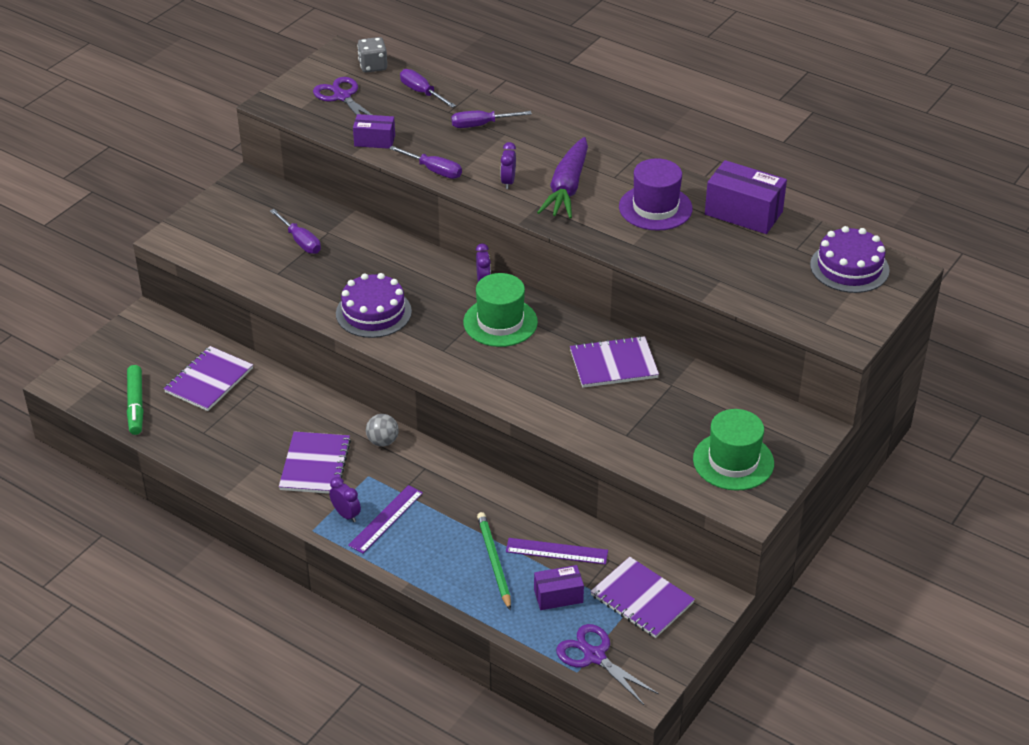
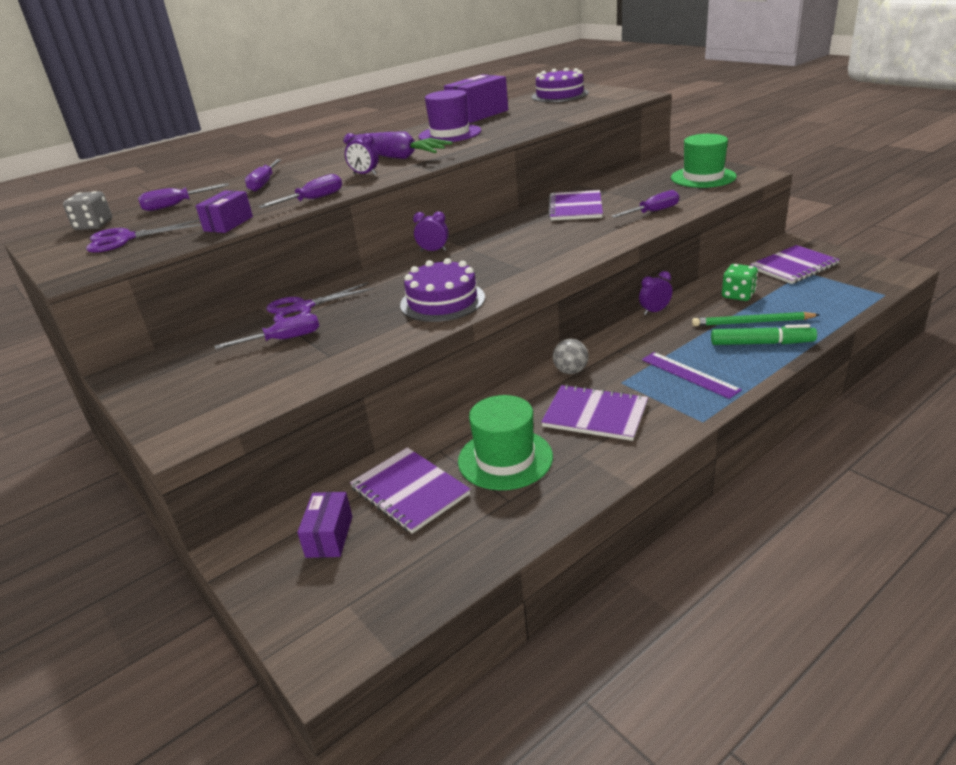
camera: 70 degrees left, 10 degrees down
green marker [127,365,144,435] -> green marker moved to [711,324,817,345]
purple clock [329,477,361,522] -> purple clock moved to [639,271,672,315]
green hat [463,273,538,347] -> green hat moved to [458,395,553,490]
purple ruler [506,538,608,565] -> green dice [722,264,758,301]
purple box [534,565,584,610] -> purple box moved to [297,492,352,558]
purple scissors [556,624,659,705] -> purple scissors moved to [266,282,375,323]
none -> purple screwdriver [611,190,679,218]

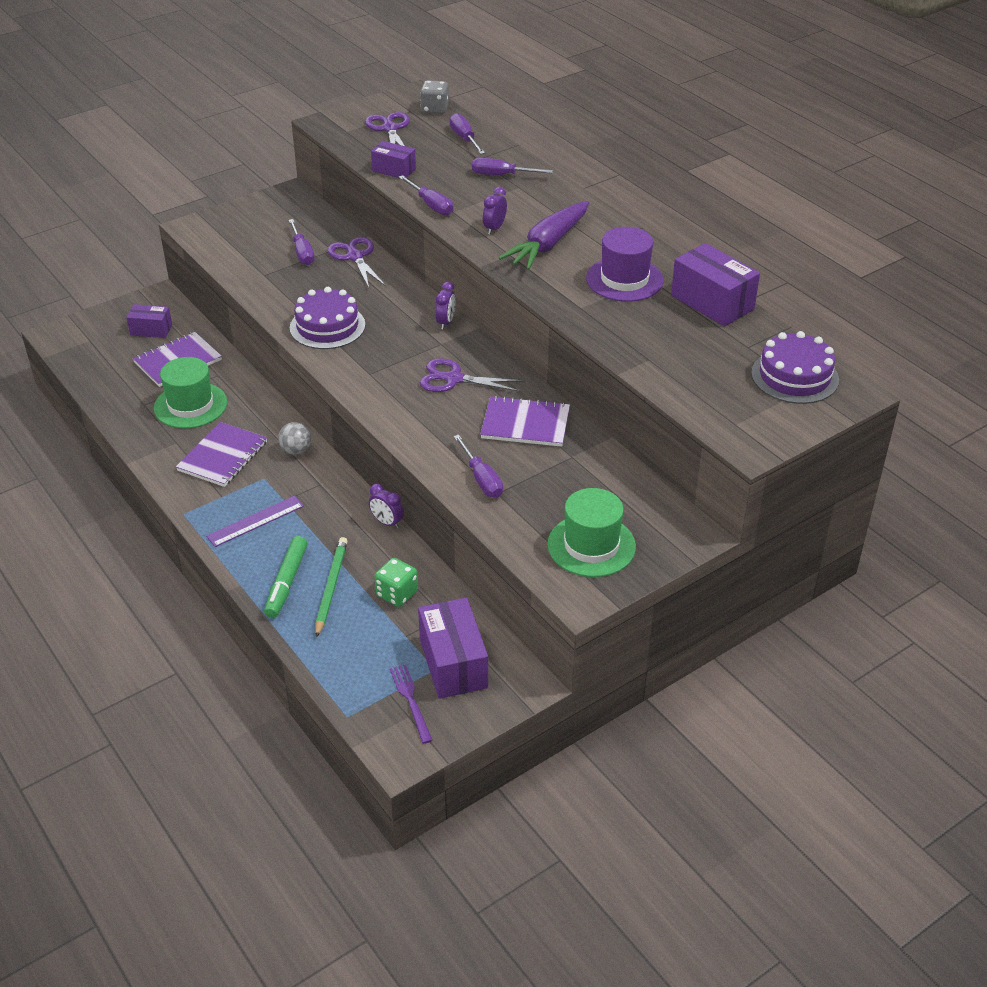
camera: 90 degrees right, 10 degrees up
purple clock [639,271,672,315] -> purple clock turned 150 degrees clockwise [369,484,404,529]
purple notebook [750,245,840,284] -> purple box [418,597,488,699]
none -> purple fork [390,664,433,744]
none -> purple scissors [420,358,524,392]

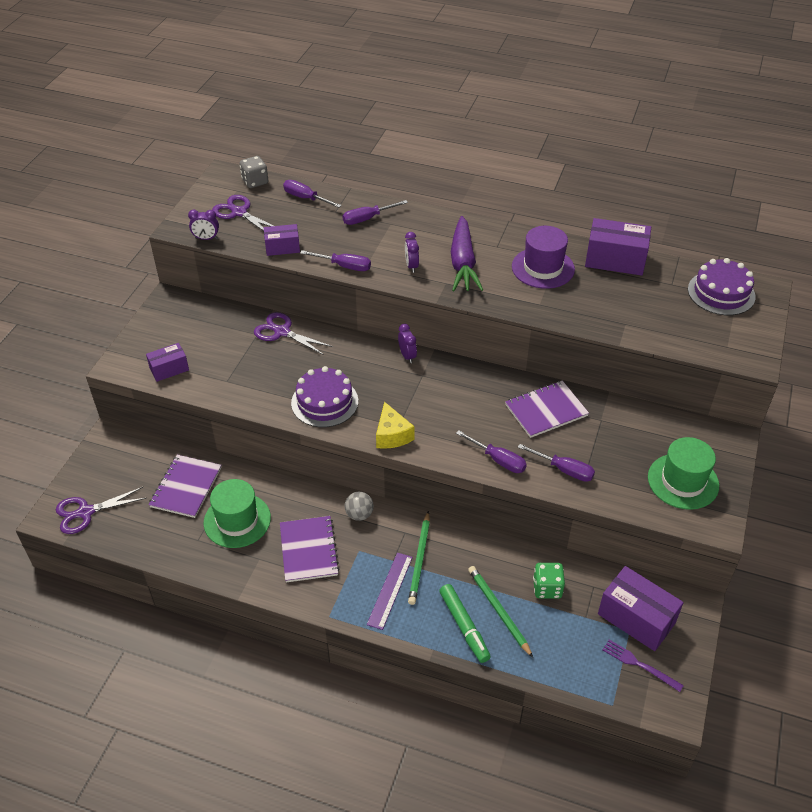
camera: 35 degrees left, 5 degrees up
purple box [126,304,172,338] -> purple box moved to [146,343,189,382]
purple screwdriver [289,219,315,265] -> purple screwdriver moved to [456,430,527,473]
purple clock [369,484,404,529] -> purple clock moved to [188,209,219,240]
purple scissors [420,358,524,392] -> purple scissors moved to [56,487,146,534]
none -> yellow cheese [376,402,415,449]
none -> green pencil [408,511,430,605]

